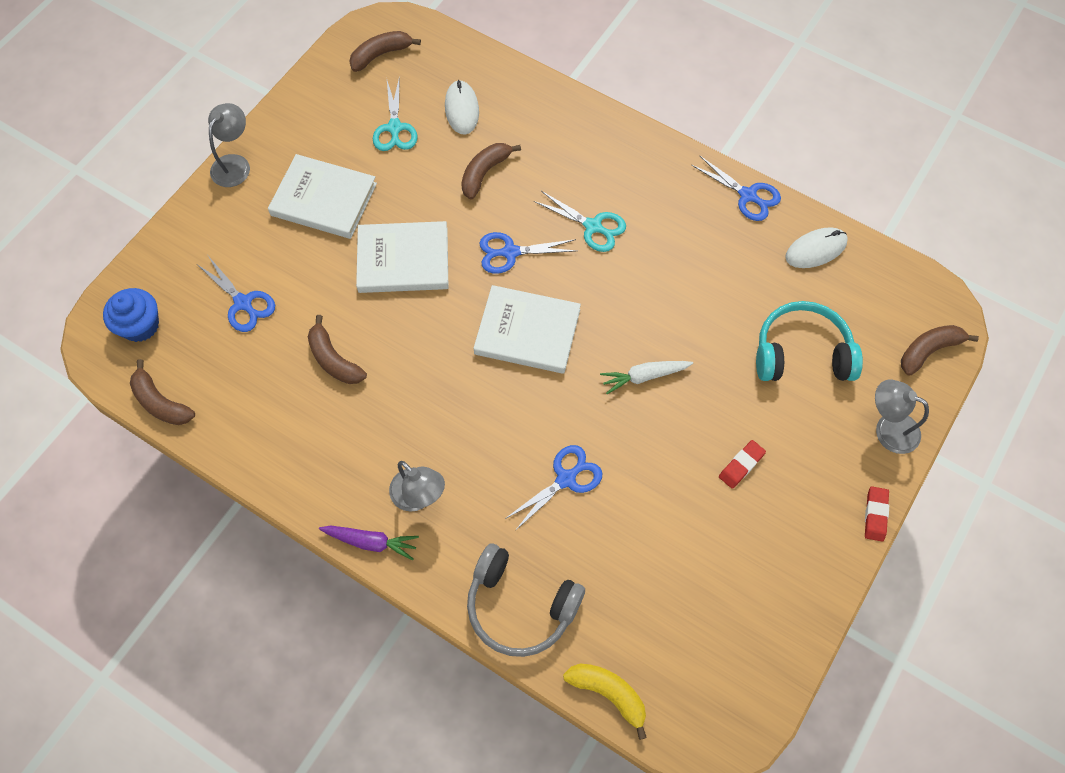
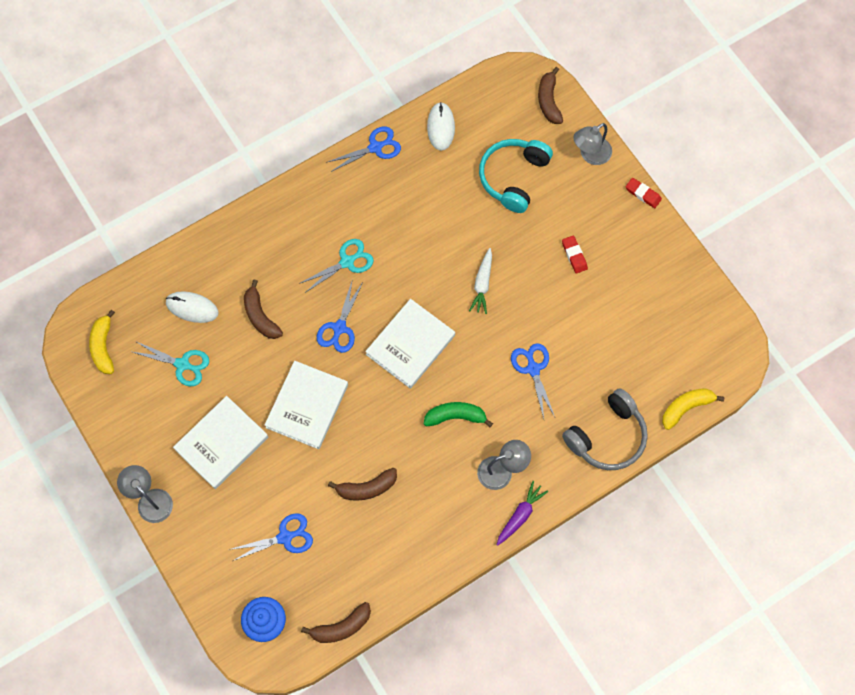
camera: 65 degrees left, 5 degrees up
brown banana [349,31,421,72] -> yellow banana [89,310,115,374]
none -> green banana [424,402,493,427]

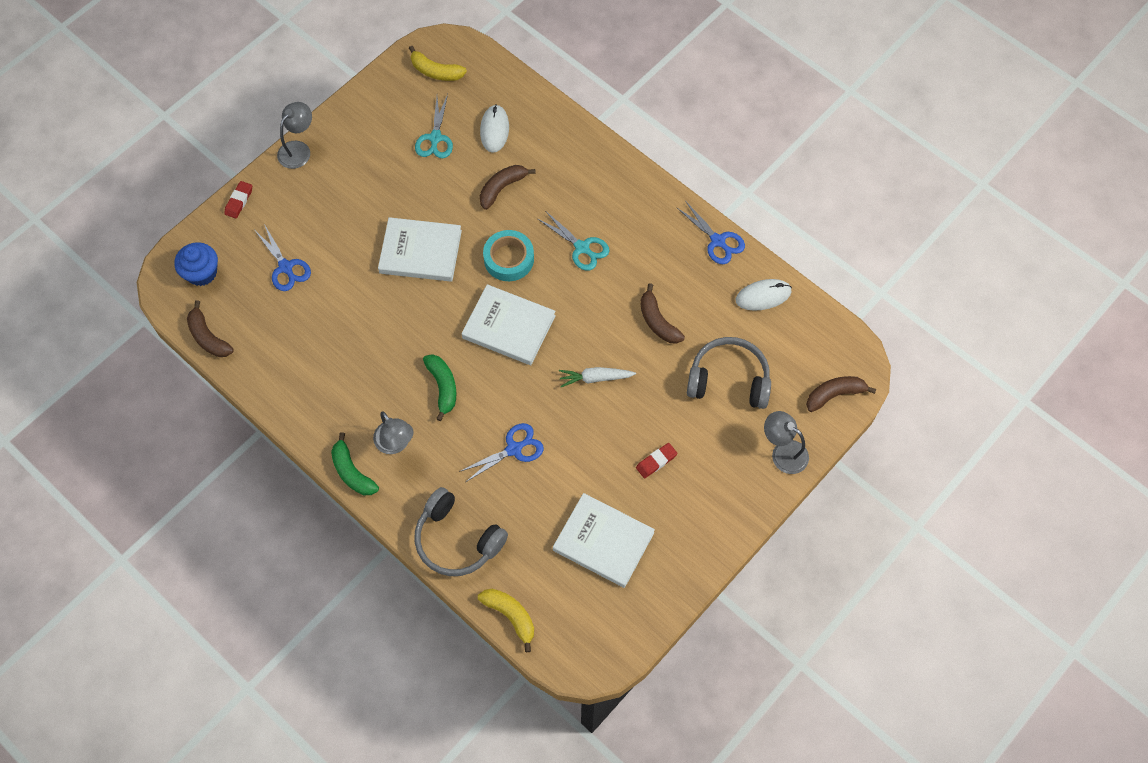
camera: 75 degrees right, 5 degrees down
yellow banana [89,310,115,374] -> yellow banana turned 135 degrees counterclockwise [409,46,467,81]
white book [173,396,268,489] -> white book moved to [553,493,655,588]
blue scissors [317,279,363,353] -> turquoise tape [483,230,534,281]
brown banana [328,468,397,501] -> brown banana moved to [640,283,685,344]
turquoise headphones [479,139,553,213] -> grey headphones [687,337,771,409]
purple carrot [497,481,548,546] -> green banana [331,432,379,495]
red eraser [626,178,662,208] -> red eraser moved to [224,181,252,219]

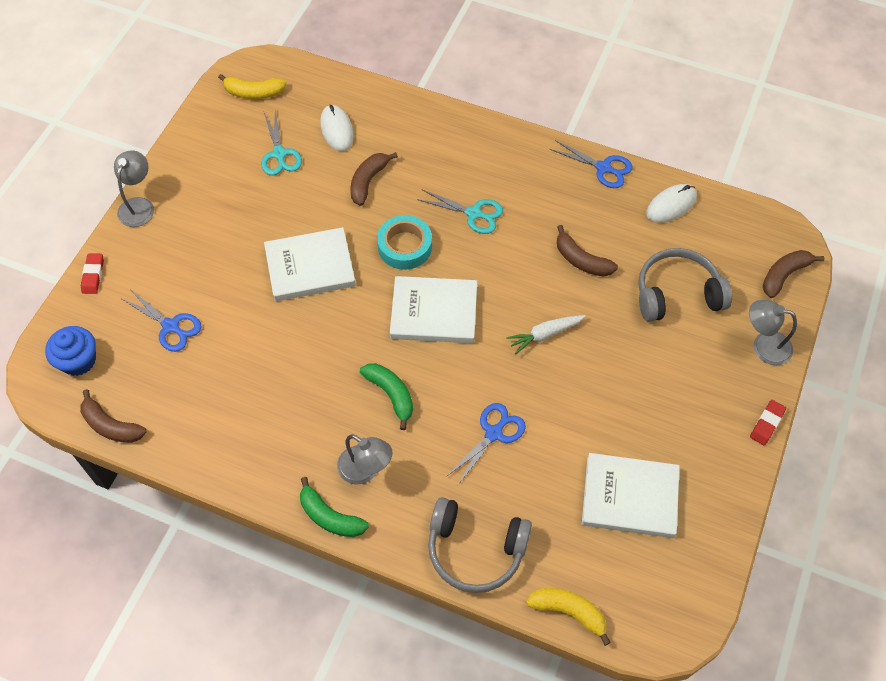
camera: 20 degrees left, 5 degrees down
red eraser [636,443,678,478] -> red eraser moved to [750,400,786,445]

